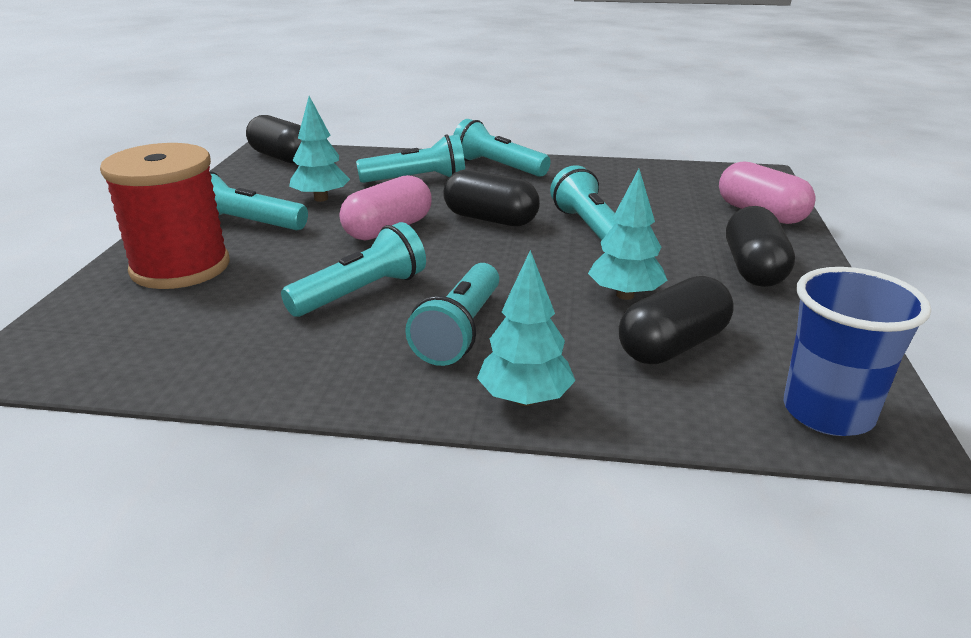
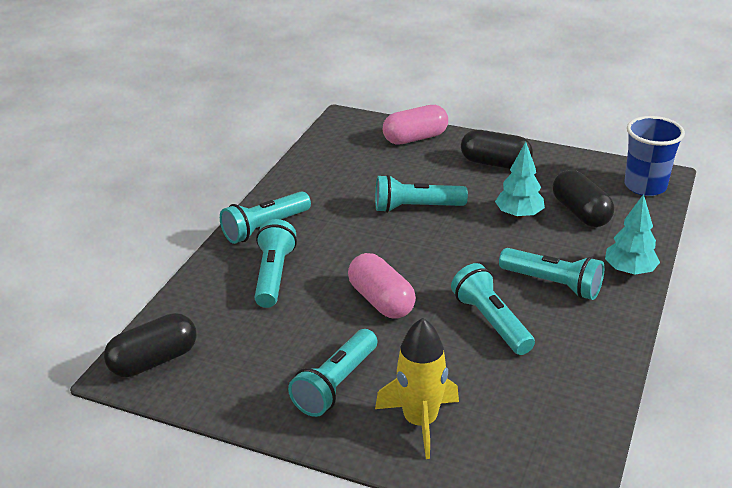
camera: 75 degrees left, 5 degrees up
red spool [100,143,230,289] -> yellow rocket [375,318,459,459]
turquoise tree [289,96,350,202] -> none
black capsule [443,170,540,227] -> none

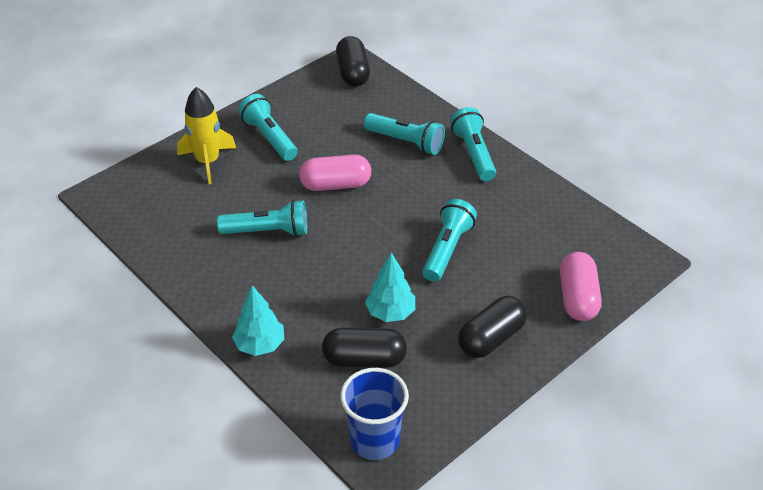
camera: 115 degrees right, 10 degrees up
turquoise flashlight [499,248,604,300] -> none

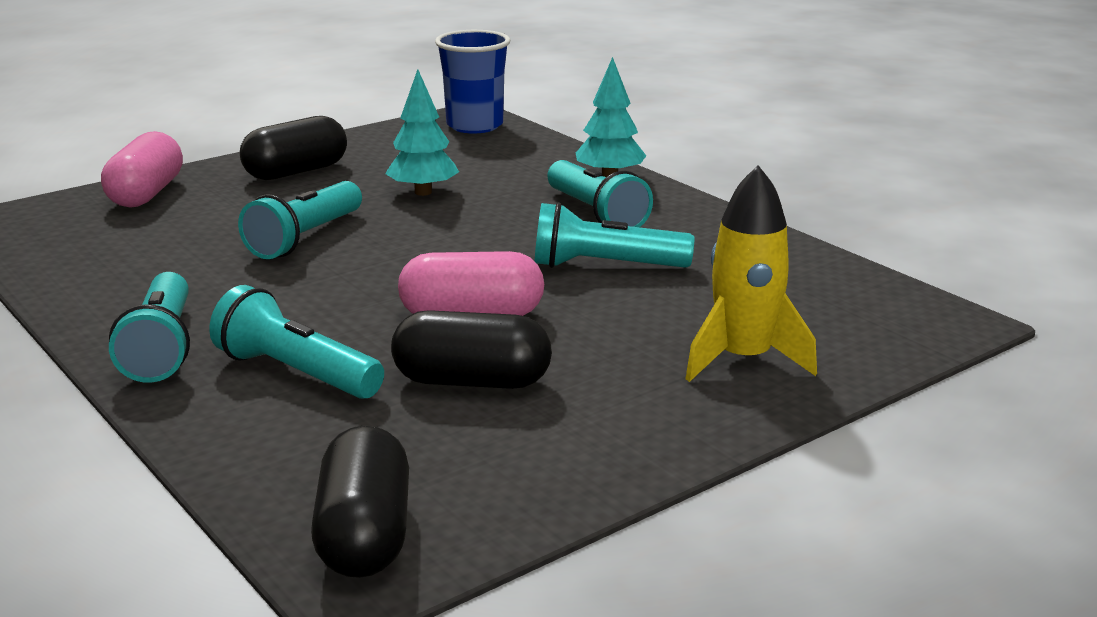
camera: 175 degrees left, 20 degrees down
turquoise flashlight [238,94,298,161] -> turquoise flashlight moved to [548,160,653,227]
black capsule [322,327,407,368] -> black capsule moved to [391,310,552,389]

